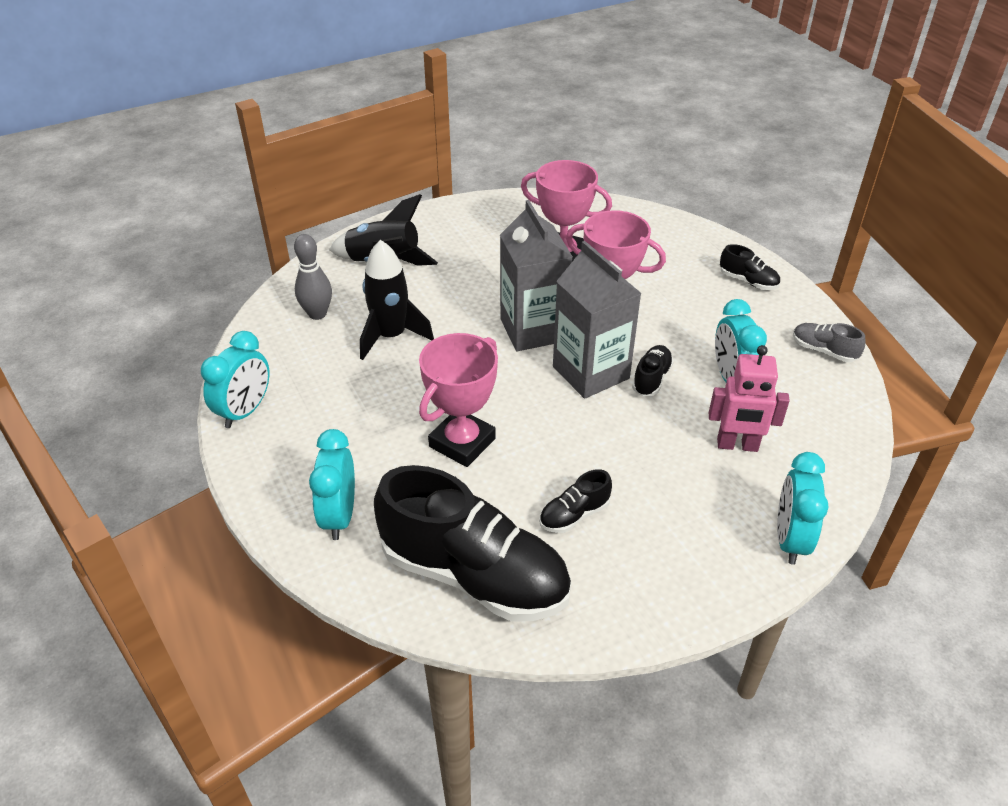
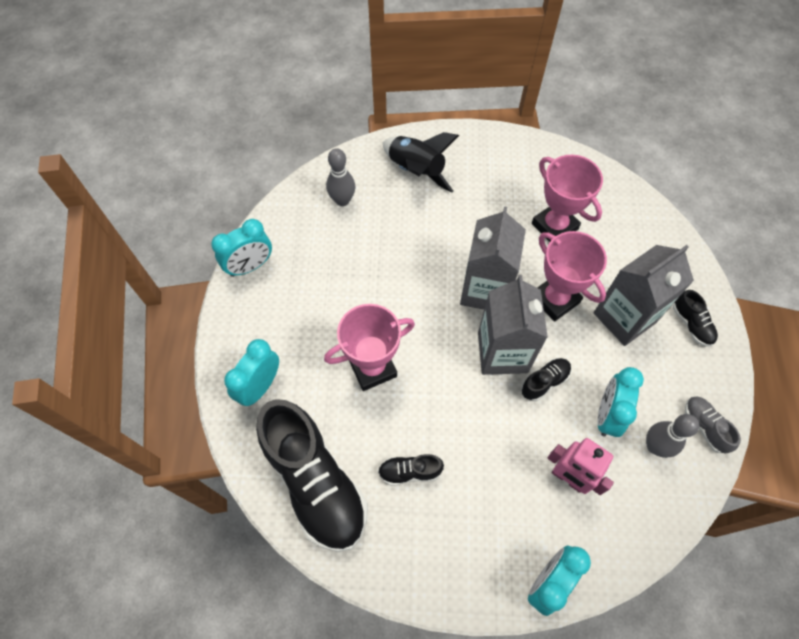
camera: 30 degrees right, 20 degrees up
black rocket [360,240,434,360] -> none
none -> grey carton [593,245,694,346]
none -> grey bowling pin [646,414,699,458]

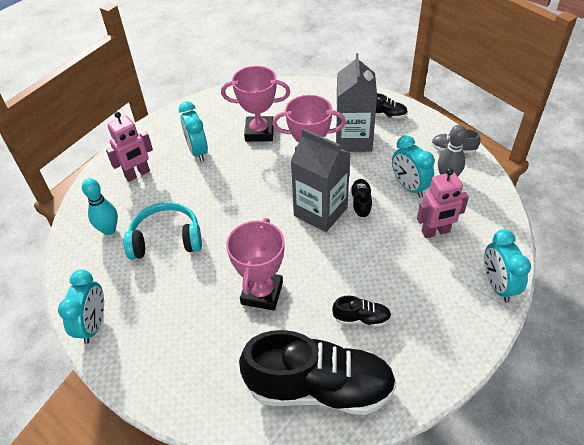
camera: 50 degrees left, 15 degrees down
turquoise clock [224,339,279,406] -> turquoise clock moved to [179,101,208,162]
grey bowling pin [326,148,355,206] -> turquoise bowling pin [82,178,118,235]
black shoe [378,454,444,486] -> black shoe turned 120 degrees counterclockwise [332,296,391,327]
black rocket [383,132,459,193] -> pink robot [106,112,153,182]
grey carton [460,206,526,310] -> none
none -> turquoise headphones [124,202,202,260]

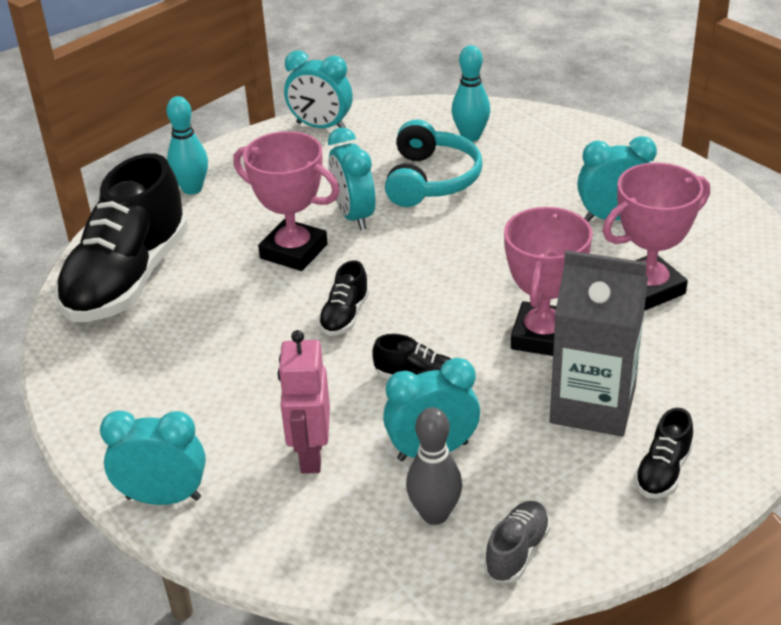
camera: 105 degrees right, 10 degrees down
pink robot [106,112,153,182] -> none
pink trophy [221,66,290,142] -> pink trophy turned 45 degrees clockwise [603,163,710,311]
grey carton [291,129,351,232] -> none
black shoe [332,296,391,327] -> black shoe moved to [318,260,369,336]
none -> turquoise bowling pin [166,96,208,195]
none -> turquoise clock [328,127,375,230]

